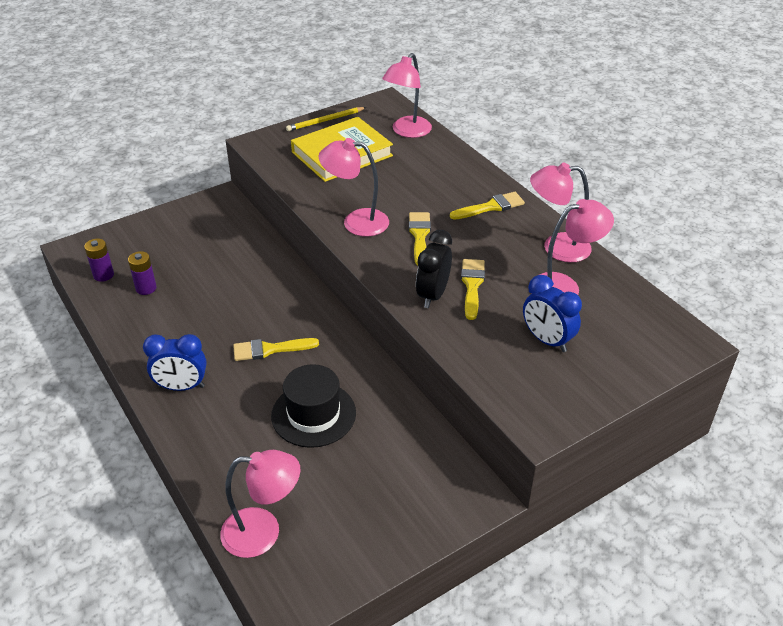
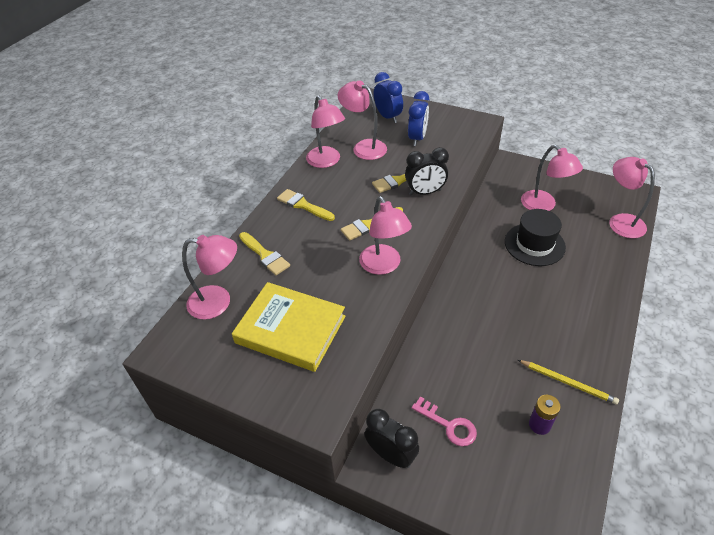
camera: 120 degrees left, 5 degrees up
purple battery [84,239,114,282] -> none
blue clock [143,334,207,391] -> blue clock moved to [374,72,403,123]
yellow brush [233,338,319,361] -> yellow brush moved to [239,232,290,275]
yellow pencil [286,107,367,131] -> yellow pencil moved to [518,360,619,405]
none -> black clock [365,409,419,468]
none -> pink key [412,397,477,446]
none -> pink lamp [521,145,583,211]

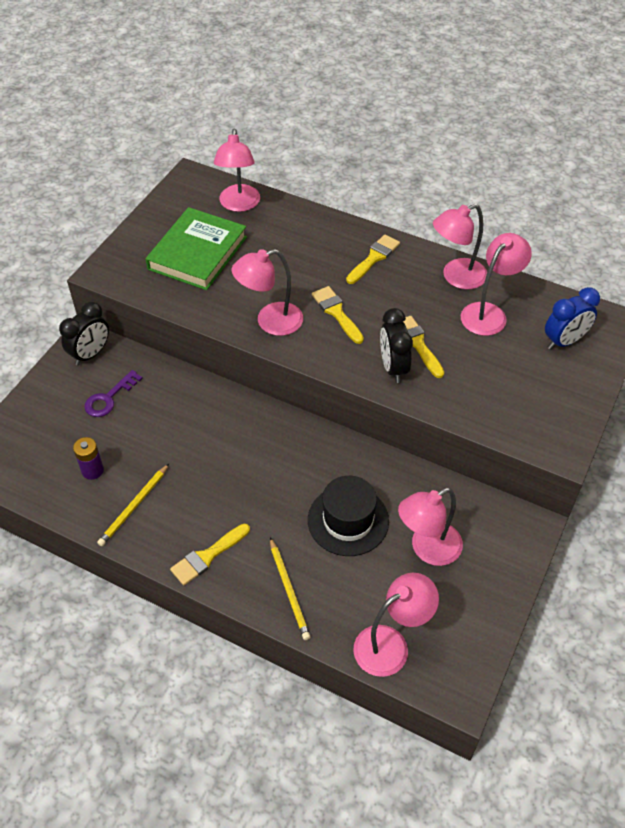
camera: 90 degrees right, 5 degrees up
yellow book [232,282,346,372] -> green book [146,207,247,290]
yellow brush [239,232,290,275] -> yellow brush moved to [170,524,250,585]
blue clock [408,91,429,146] -> none
pink key [412,397,477,446] -> purple key [84,370,143,417]
none -> yellow pencil [270,537,311,640]

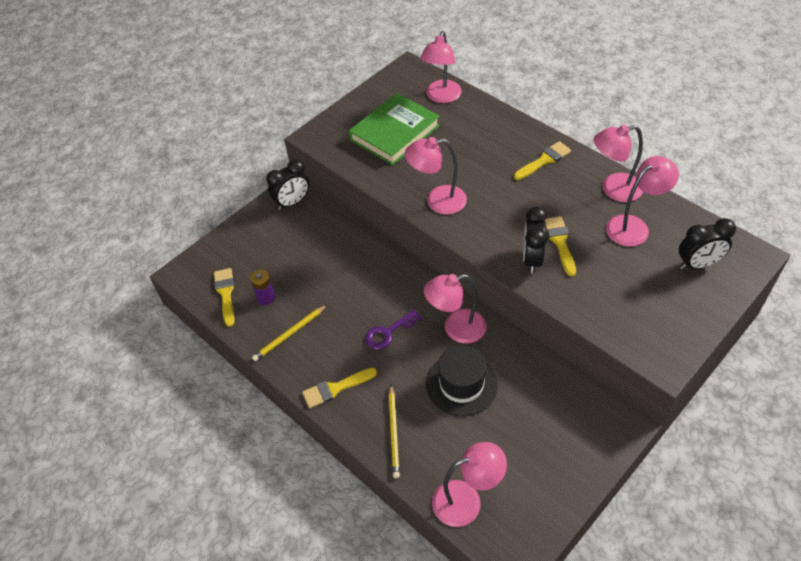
camera: 20 degrees right, 0 degrees up
purple key [84,370,143,417] -> purple key moved to [365,309,422,349]
yellow brush [312,286,364,344] -> yellow brush moved to [214,268,235,327]
pink lamp [398,488,463,566] -> pink lamp moved to [424,274,487,344]
blue clock [545,287,600,350] -> black clock [679,218,736,269]

